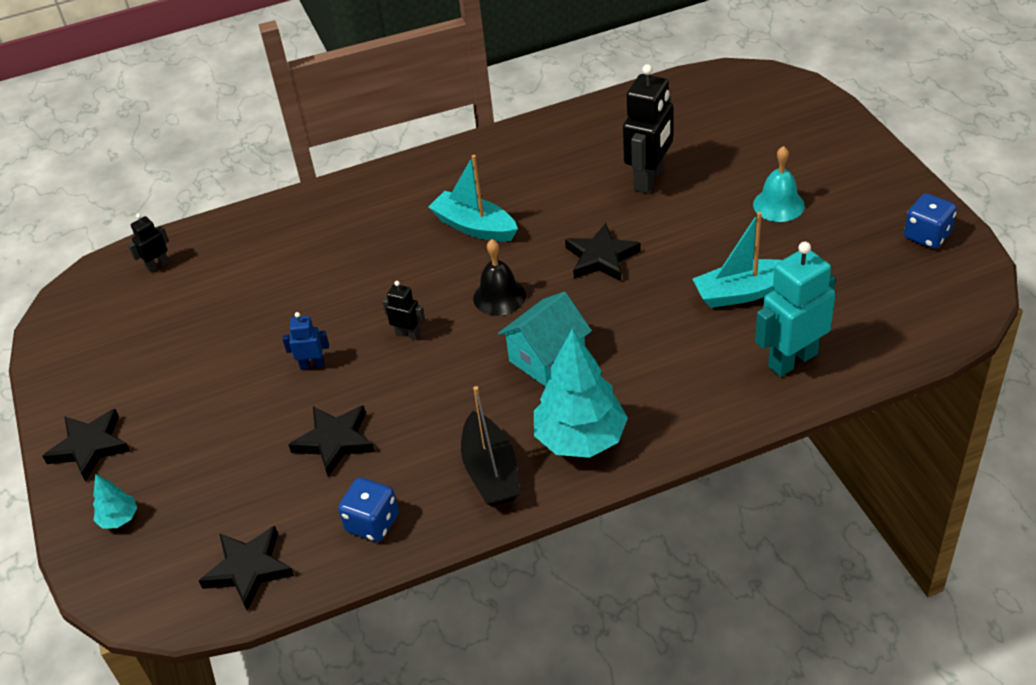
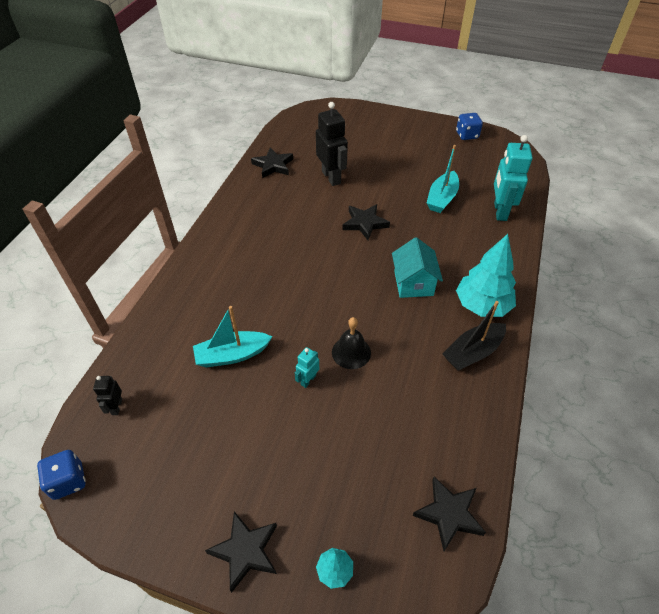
camera: 55 degrees left, 5 degrees up
blue robot [283,312,329,370] -> turquoise robot [295,347,319,388]
black star [288,405,375,477] -> black star moved to [251,147,293,178]
blue dice [338,477,399,542] -> blue dice moved to [37,450,86,500]
black robot [383,281,425,340] -> none
turquoise boat [429,155,518,242] -> turquoise boat moved to [193,306,272,367]
black boat [461,386,521,507] -> black boat turned 120 degrees clockwise [442,301,506,371]
black bell [473,239,526,316] -> black bell moved to [332,317,371,369]
turquoise bell [753,146,805,222] -> none

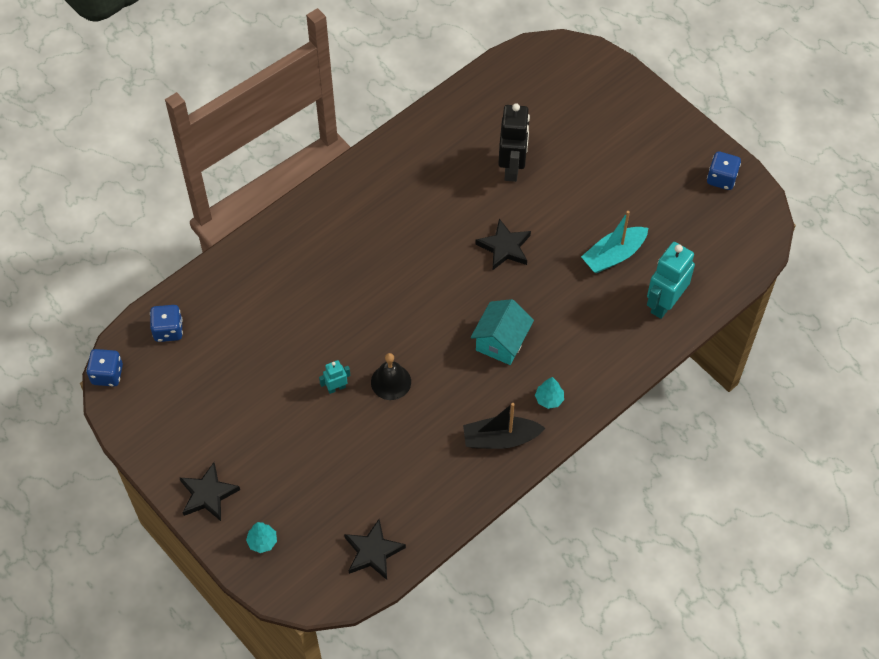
camera: 30 degrees right, 10 degrees up
black robot [93,376,122,415] -> blue dice [150,305,183,342]
turquoise boat [193,306,272,367] -> none
black star [251,147,293,178] -> none
turquoise tree [456,234,516,317] -> turquoise tree [535,377,564,409], size x0.46

